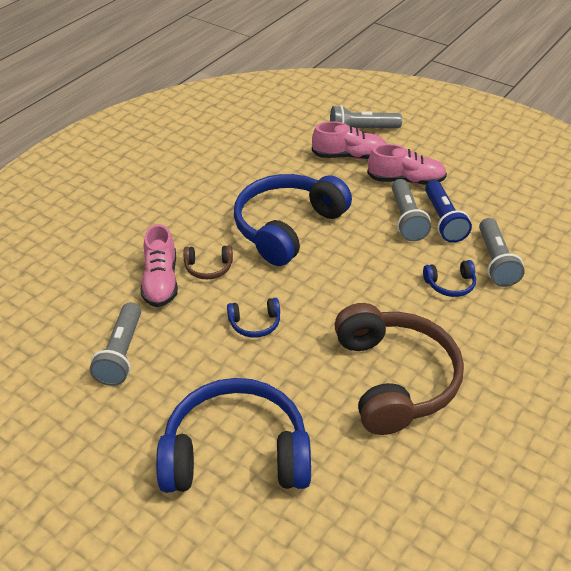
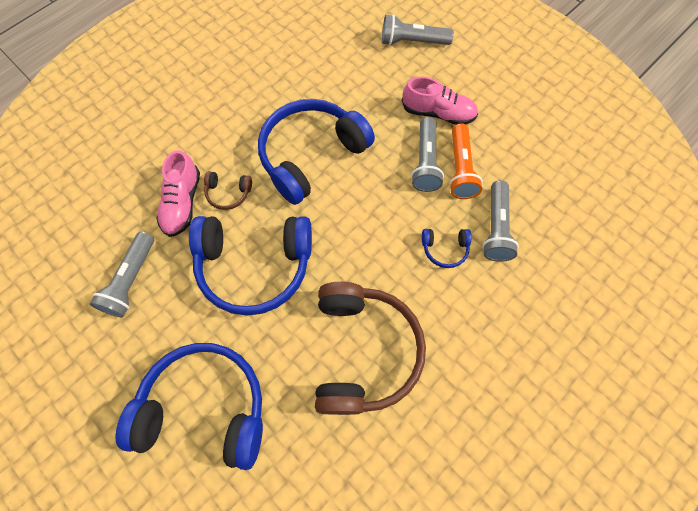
camera: 10 degrees right, 25 degrees up
blue headphones [227,298,280,338] -> blue headphones [189,216,312,316], size x2.40
pink shoe [312,121,386,160] -> none
blue flashlight [425,180,472,243] -> orange flashlight [449,123,483,199]

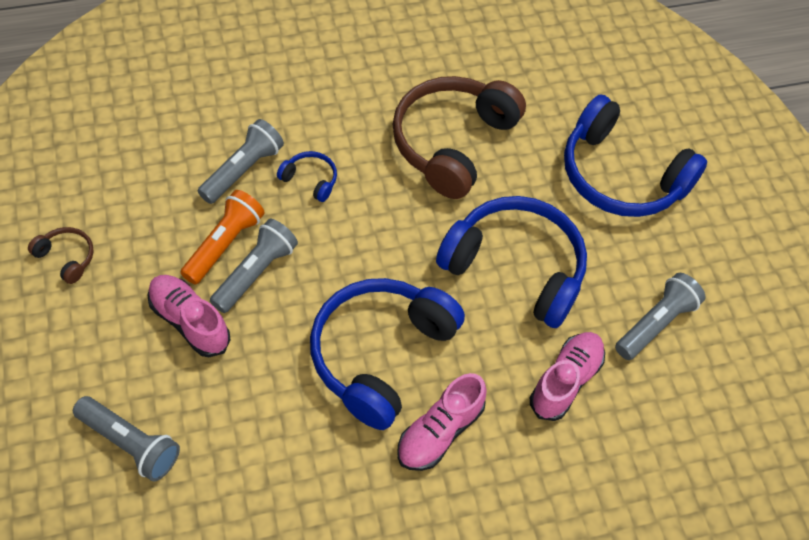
camera: 155 degrees left, 10 degrees down
brown headphones [204,171,252,210] -> brown headphones moved to [28,227,94,284]
blue headphones [258,99,375,205] -> blue headphones turned 135 degrees clockwise [310,278,465,430]
none -> pink shoe [397,373,487,471]

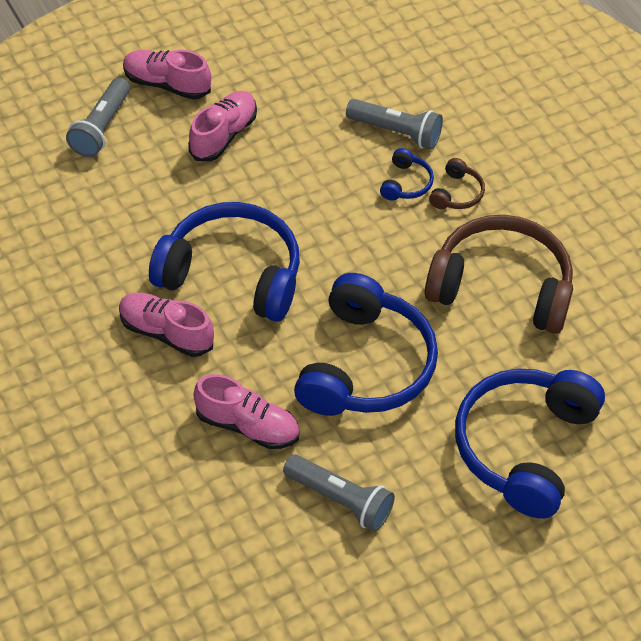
camera: 80 degrees right, 5 degrees down
brown headphones [28,227,94,284] -> brown headphones moved to [429,158,485,209]
orange flashlight [180,190,265,284] -> none
grey flashlight [210,219,298,313] -> none
none -> pink shoe [123,50,211,100]

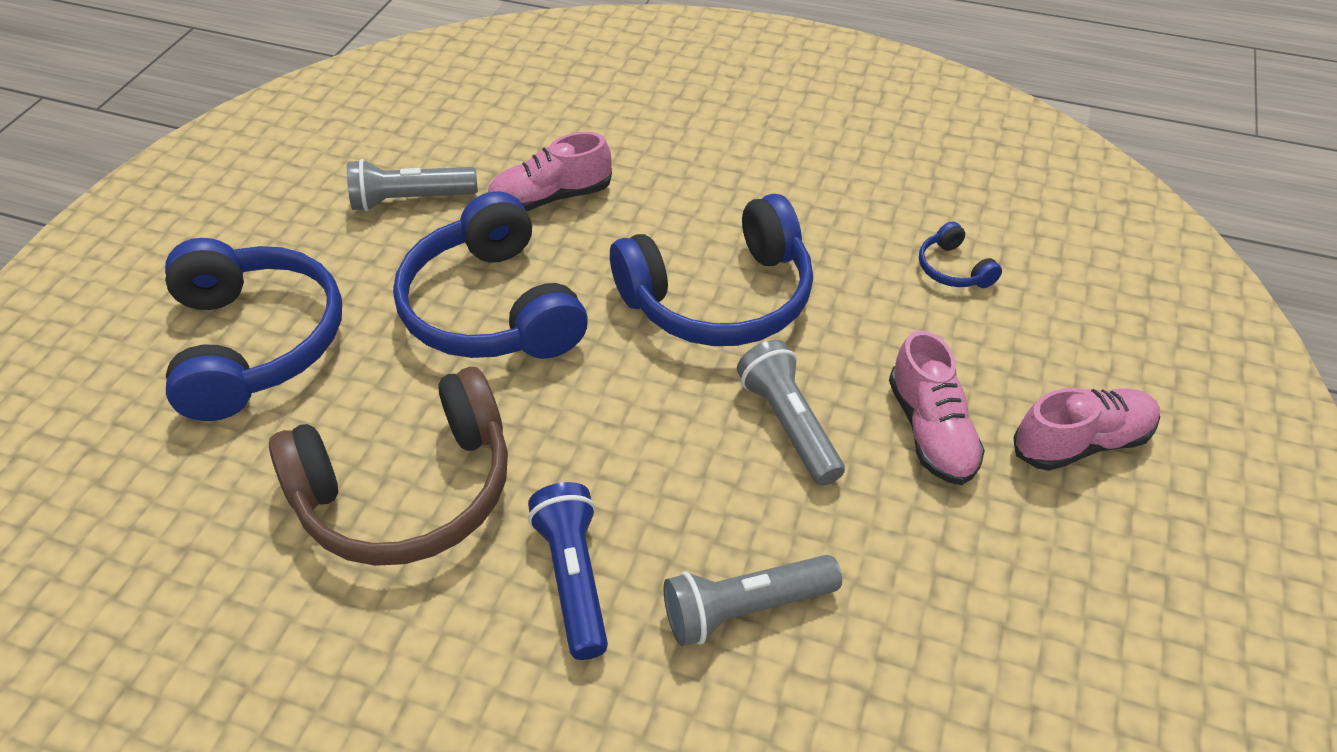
camera: 140 degrees right, 5 degrees down
grey flashlight [66,77,130,157] -> grey flashlight moved to [737,340,845,486]
pink shoe [119,293,214,357] -> none
blue headphones [380,148,434,201] -> blue headphones moved to [919,222,1002,288]
brown headphones [429,158,485,209] -> blue flashlight [528,482,608,660]

